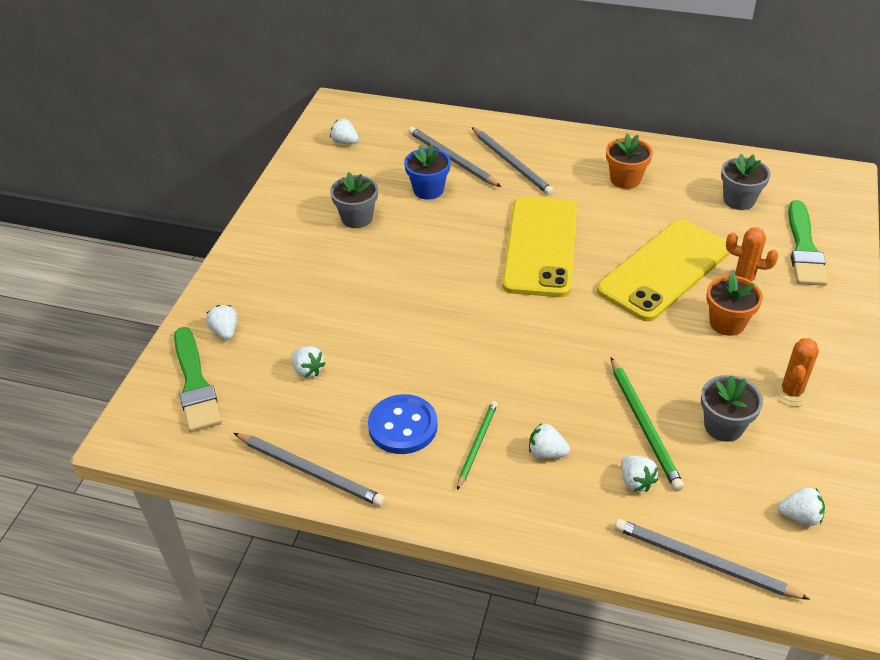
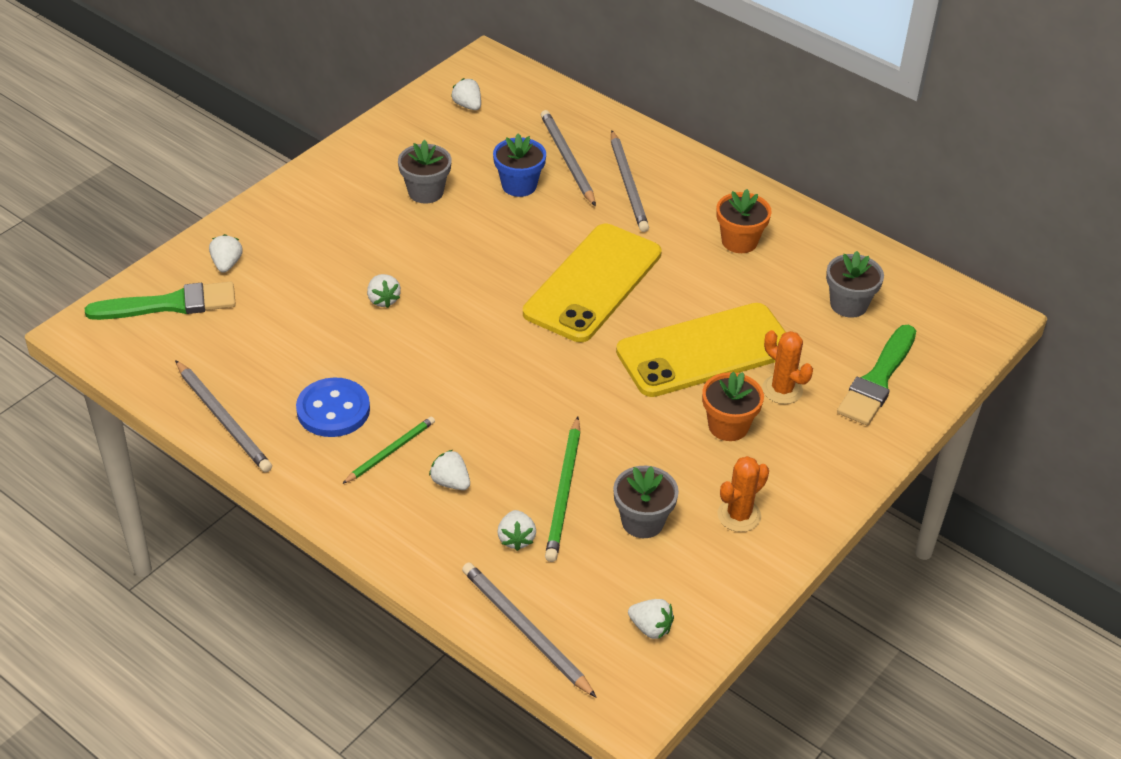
camera: 20 degrees right, 0 degrees up
green brush [174,327,222,432] -> green brush turned 105 degrees counterclockwise [85,282,236,320]
white strawberry [291,346,326,378] -> white strawberry moved to [367,274,401,308]

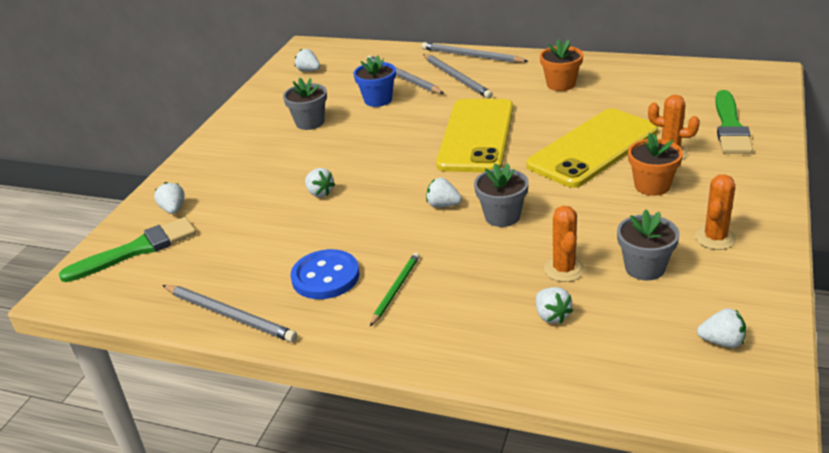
camera: 15 degrees left, 10 degrees down
white strawberry [429,450,470,490] -> white strawberry moved to [426,178,462,208]
grey pencil [462,562,597,698] -> grey pencil moved to [422,42,529,63]
green pencil [545,417,580,562] -> orange cactus [544,206,585,282]
grey flower pot [826,251,884,318] -> grey flower pot moved to [474,163,529,227]

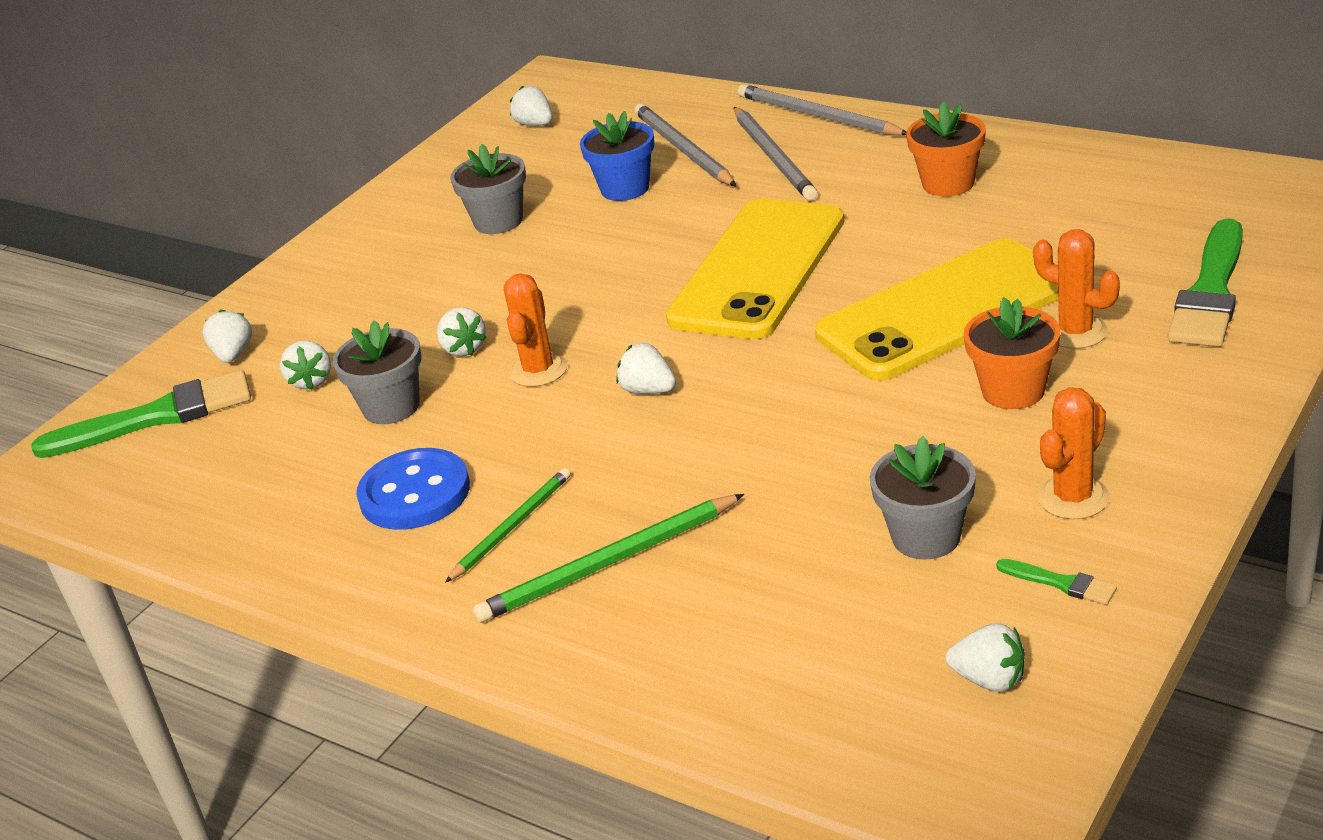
camera: 15 degrees right, 0 degrees up
grey pencil [162,285,297,342] -> none
grey flower pot [474,163,529,227] -> grey flower pot moved to [333,320,421,424]
white strawberry [536,287,573,324] -> white strawberry moved to [280,340,331,390]
orange cactus [544,206,585,282] -> orange cactus moved to [504,273,567,387]
none -> green pencil [473,494,744,623]
none -> green brush [997,559,1117,605]

